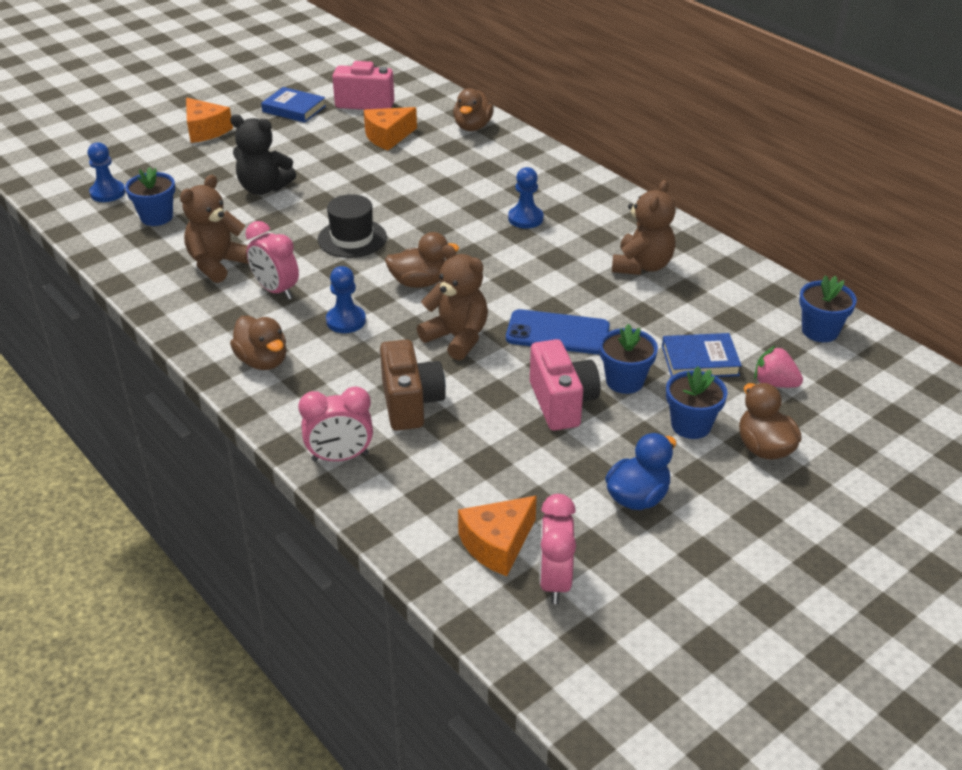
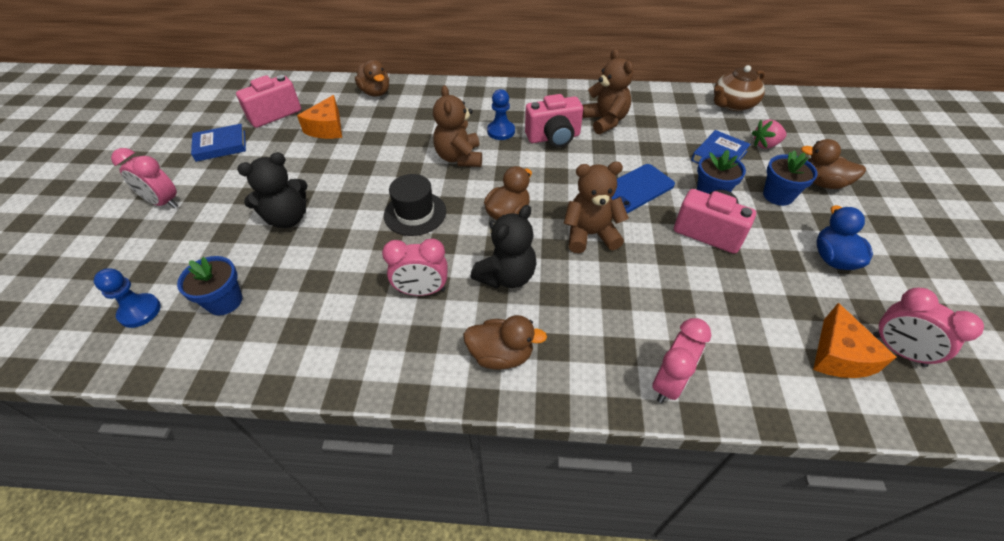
camera: 45 degrees left, 10 degrees up
brown teddy bear [180,175,249,283] -> brown teddy bear moved to [433,85,482,167]
orange cheese [186,98,233,143] -> pink clock [111,148,178,208]
blue pawn [326,266,366,333] -> black teddy bear [471,205,537,288]
brown camera [380,339,446,431] -> none
blue flower pot [799,275,857,342] -> brown teapot [714,65,765,111]
none -> pink camera [525,94,583,147]

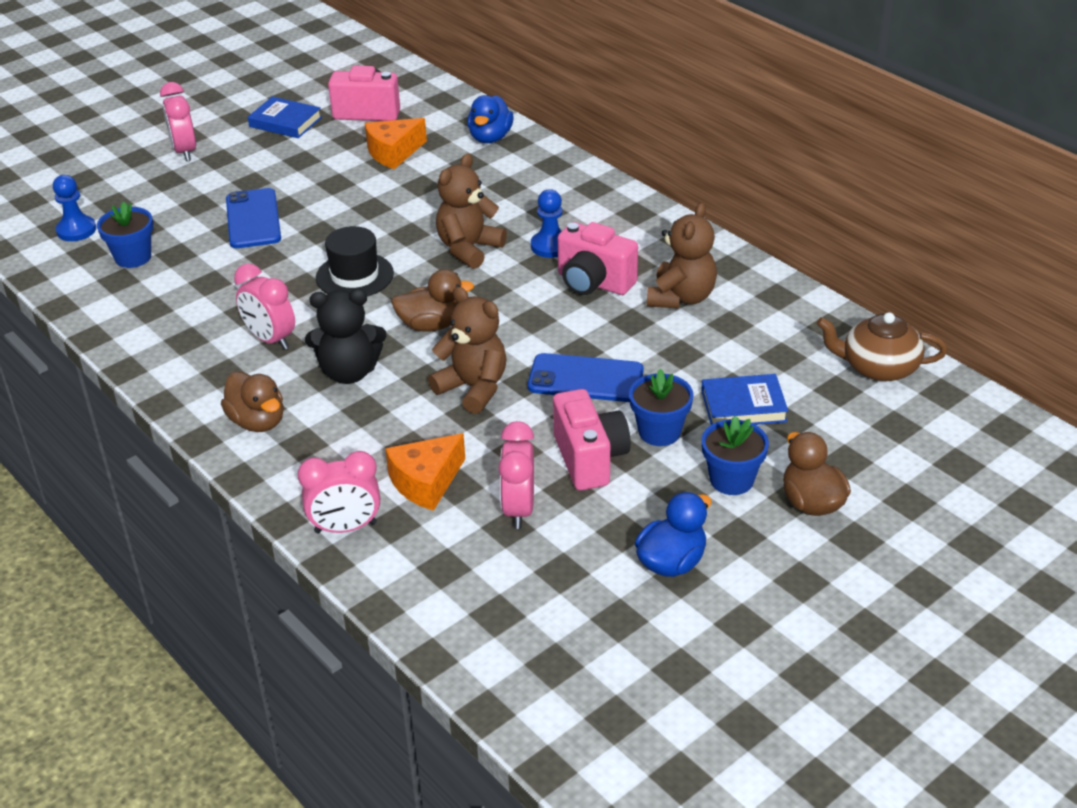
camera: 45 degrees right, 10 degrees down
black teddy bear [237,152,308,228] -> blue phone [226,188,281,248]
brown duck [355,60,389,96] -> blue duck [467,95,513,143]
pink strawberry [752,120,787,149] -> none
orange cheese [813,303,896,378] -> orange cheese moved to [385,433,465,511]
pink clock [873,288,984,367] -> pink clock moved to [499,421,534,529]

